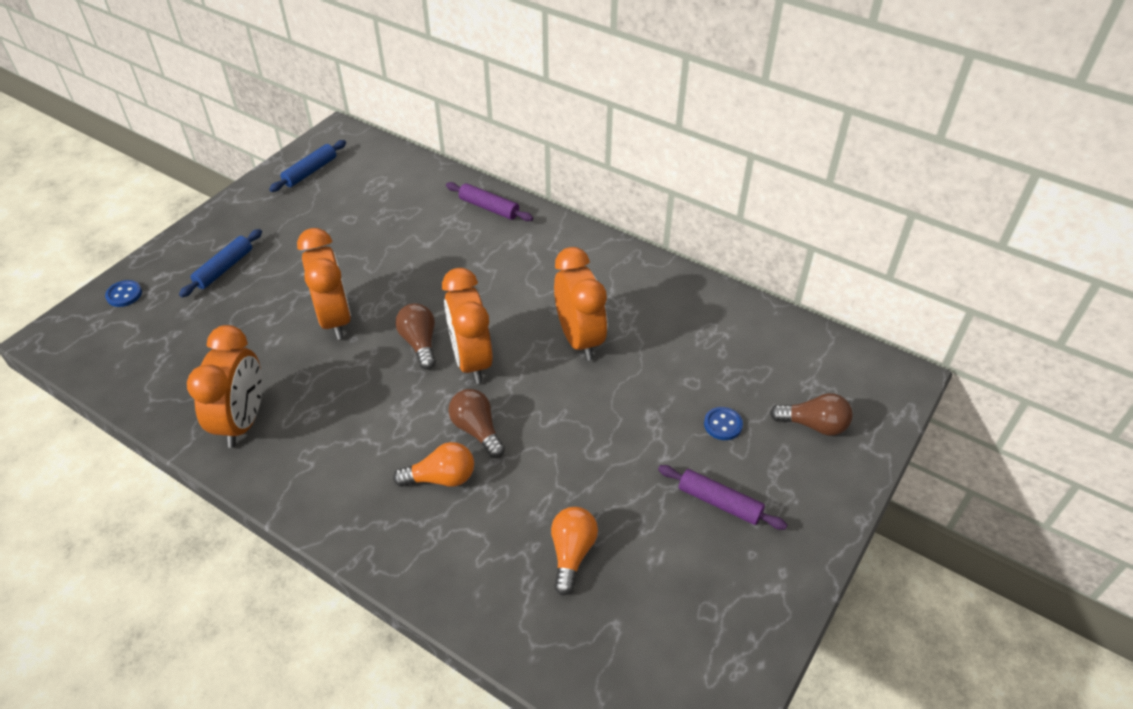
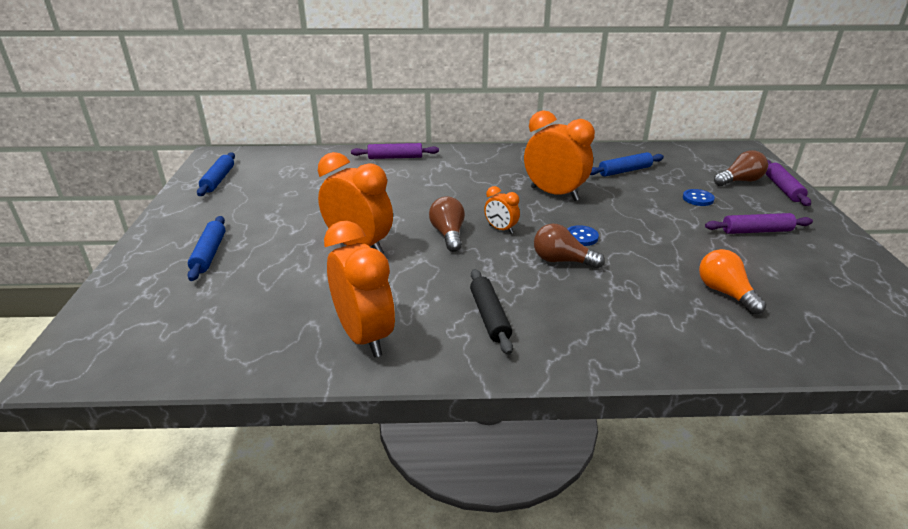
camera: 35 degrees left, 15 degrees down
blue button [105,280,142,307] -> blue button moved to [567,225,599,246]
orange light bulb [393,442,474,487] -> none
brown light bulb [395,303,436,370] -> brown light bulb turned 45 degrees clockwise [429,196,465,252]
orange clock [442,268,493,384] -> orange clock [484,186,520,234], size x0.49
none -> black rolling pin [470,269,513,355]
none -> blue rolling pin [590,152,664,176]
none -> purple rolling pin [766,160,811,206]

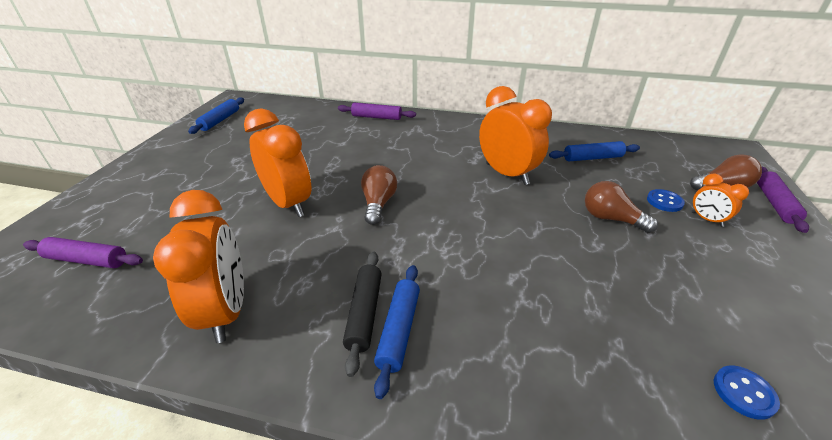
camera: 15 degrees right, 5 degrees up
blue rolling pin [187,216,225,281] -> blue rolling pin moved to [374,265,420,399]
orange clock [484,186,520,234] -> orange clock moved to [691,174,749,227]
brown light bulb [534,224,605,269] -> brown light bulb moved to [585,181,658,233]
blue button [567,225,599,246] -> blue button moved to [714,366,780,420]
orange light bulb [699,249,766,315] -> none
purple rolling pin [705,213,813,234] -> purple rolling pin moved to [23,237,143,268]

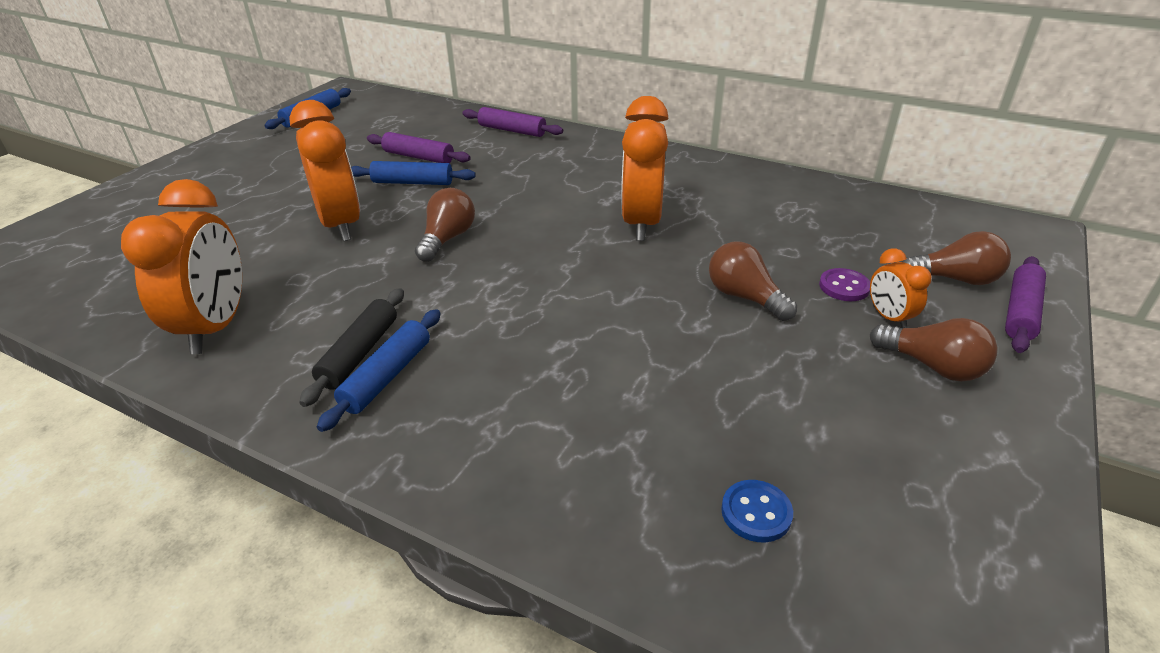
camera: 15 degrees right, 0 degrees up
purple rolling pin [23,237,143,268] -> purple rolling pin moved to [367,132,471,163]
orange clock [479,86,552,185] -> orange clock turned 150 degrees counterclockwise [621,96,669,241]
blue rolling pin [549,141,640,161] -> blue rolling pin moved to [351,161,476,185]
blue button [647,189,685,212] -> purple button [819,268,870,301]
none -> brown light bulb [869,318,998,381]

